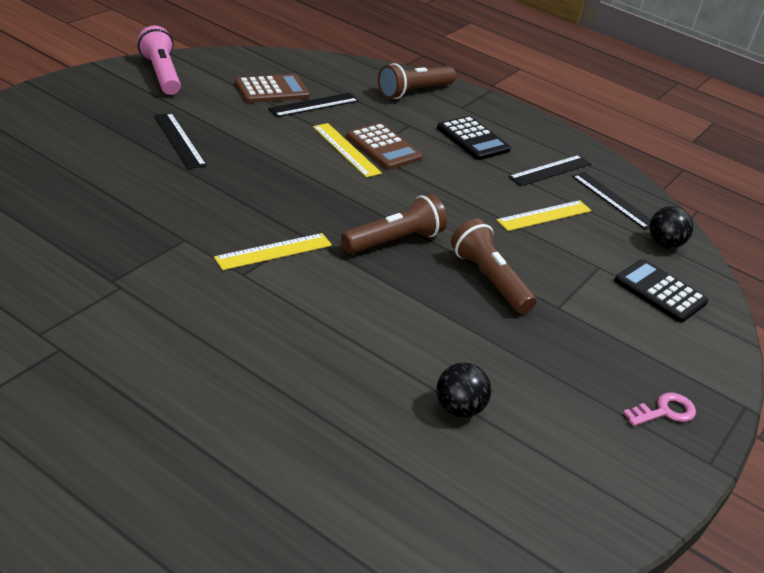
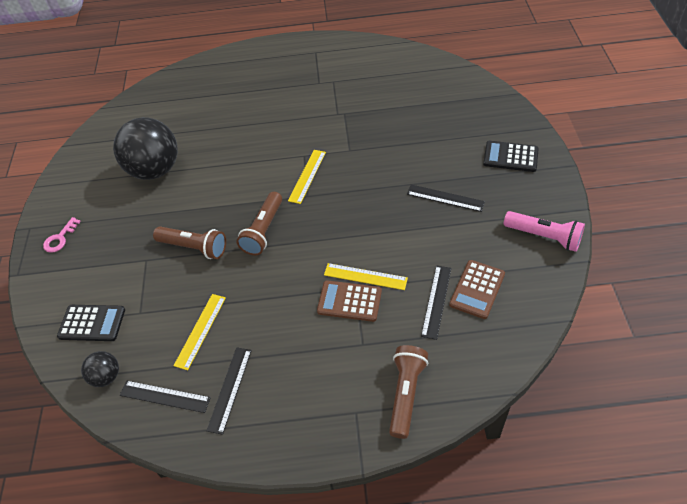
camera: 150 degrees right, 15 degrees up
black calculator [437,116,511,160] -> black calculator moved to [483,141,539,172]
black ball [437,362,491,418] -> black ball [113,117,178,180], size x2.17

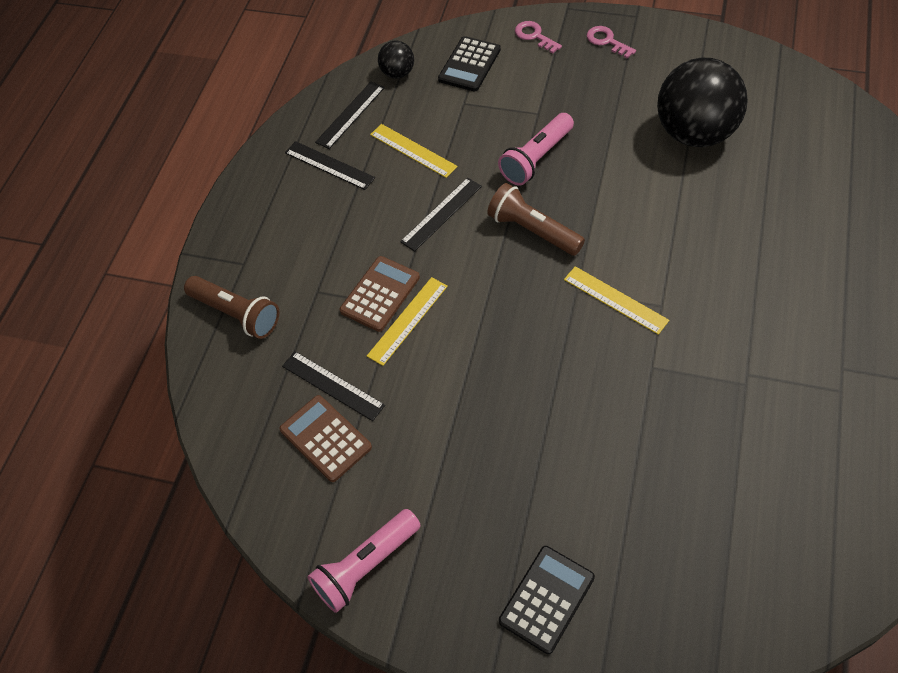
camera: 110 degrees right, 5 degrees up
brown flashlight [153,226,226,259] -> pink flashlight [498,113,574,185]
black ruler [407,184,485,212] -> black ruler moved to [400,177,482,251]
none -> pink key [515,21,562,54]

